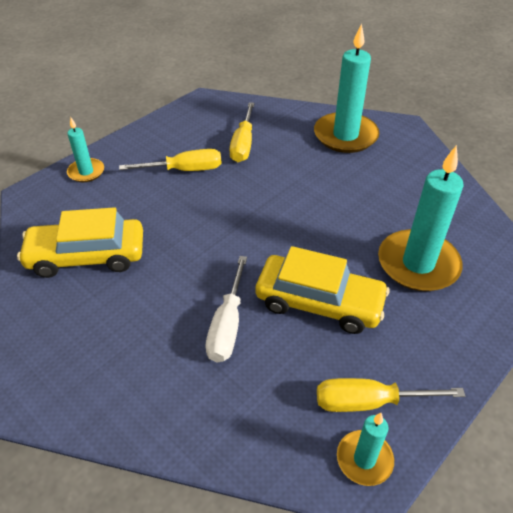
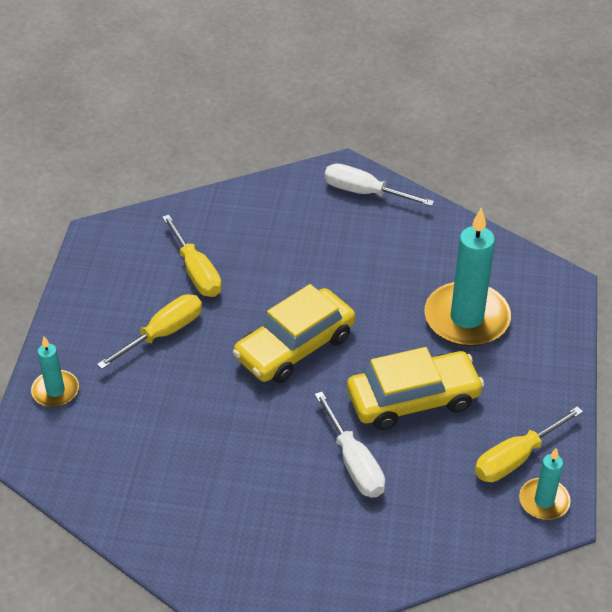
camera: 35 degrees left, 0 degrees up
yellow car [17,207,143,278] -> yellow car moved to [233,284,355,383]
turquoise candle [314,23,379,153] -> none
none -> white screwdriver [324,164,434,206]

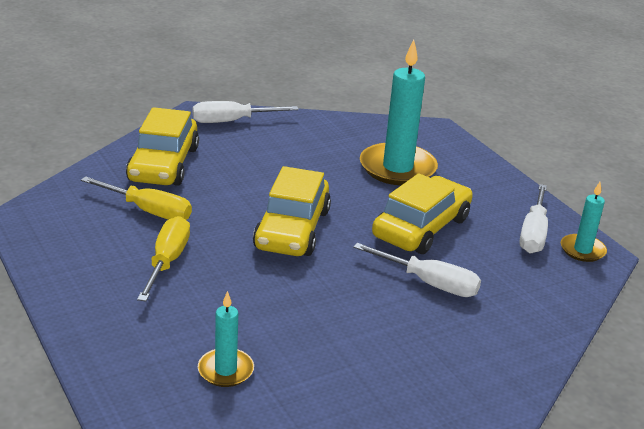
camera: 40 degrees left, 15 degrees down
turquoise candle [31,336,79,407] -> turquoise candle moved to [198,291,254,387]
yellow screwdriver [475,406,583,482] -> white screwdriver [519,184,548,253]
none -> yellow car [126,107,199,186]

